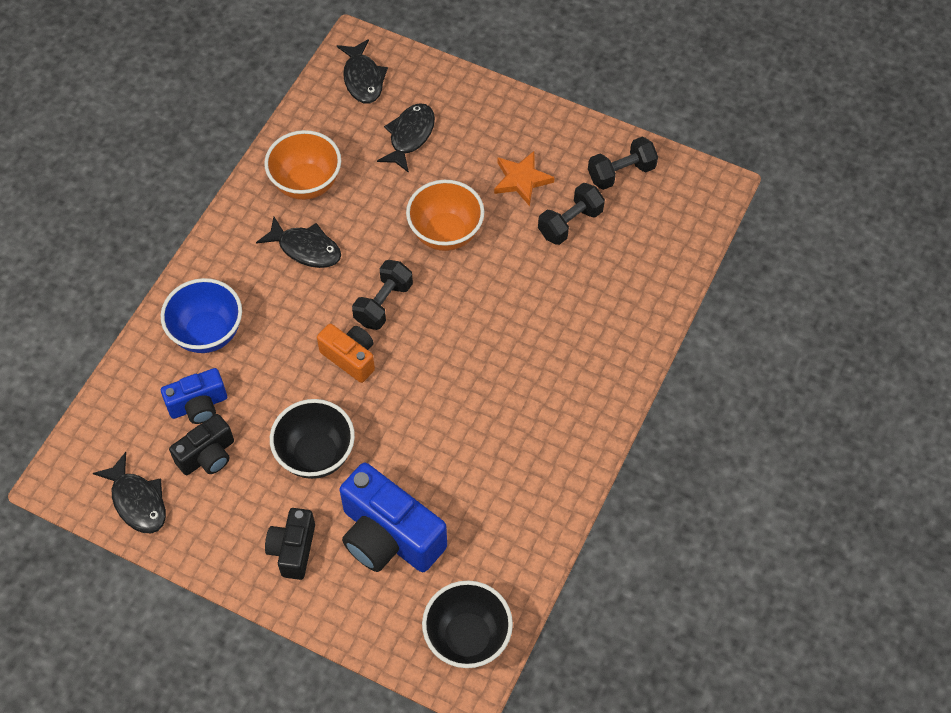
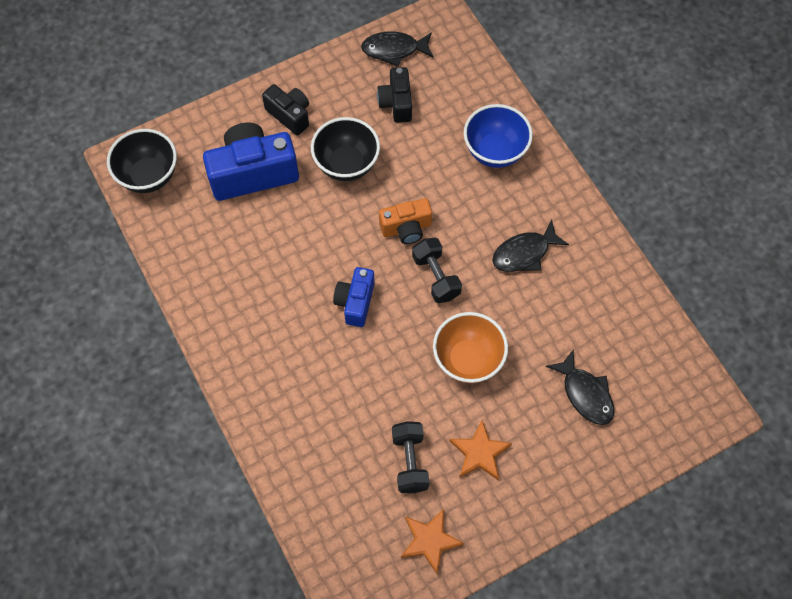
camera: 125 degrees right, 5 degrees up
blue camera [161,368,227,424] -> blue camera moved to [333,267,375,327]
orange bowl [264,130,341,200] -> none
black fish [337,39,388,104] -> none
black dumbbell [588,137,658,190] -> orange star [401,509,464,574]

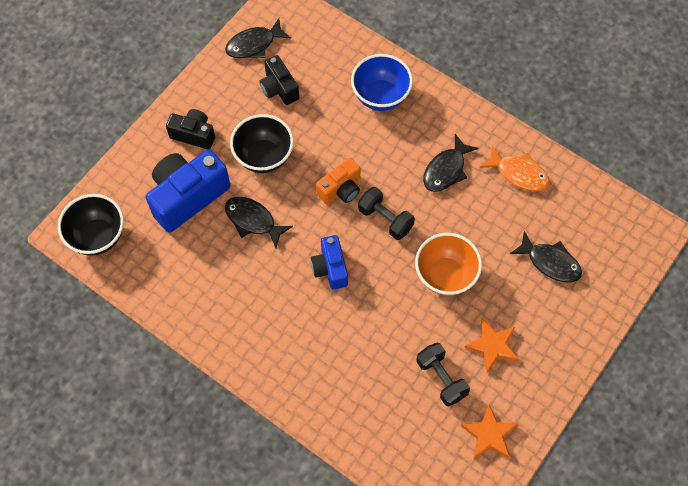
camera: 25 degrees left, 0 degrees up
none -> black fish [225,197,293,248]
none -> orange fish [480,145,550,191]

